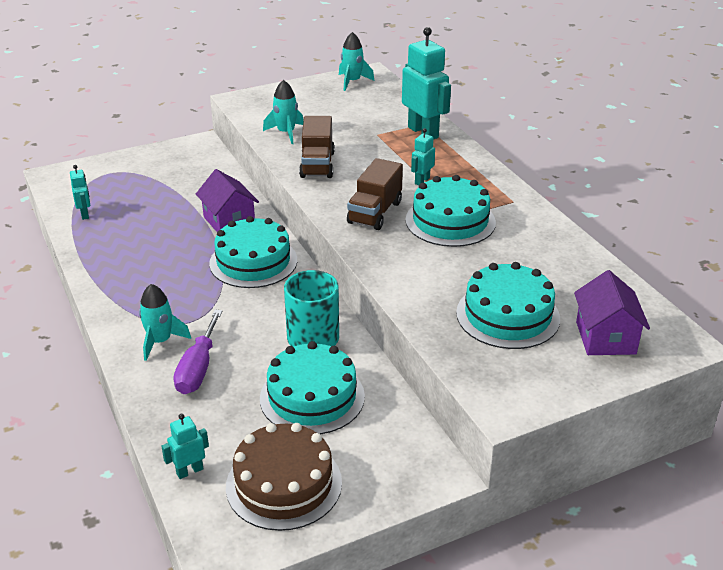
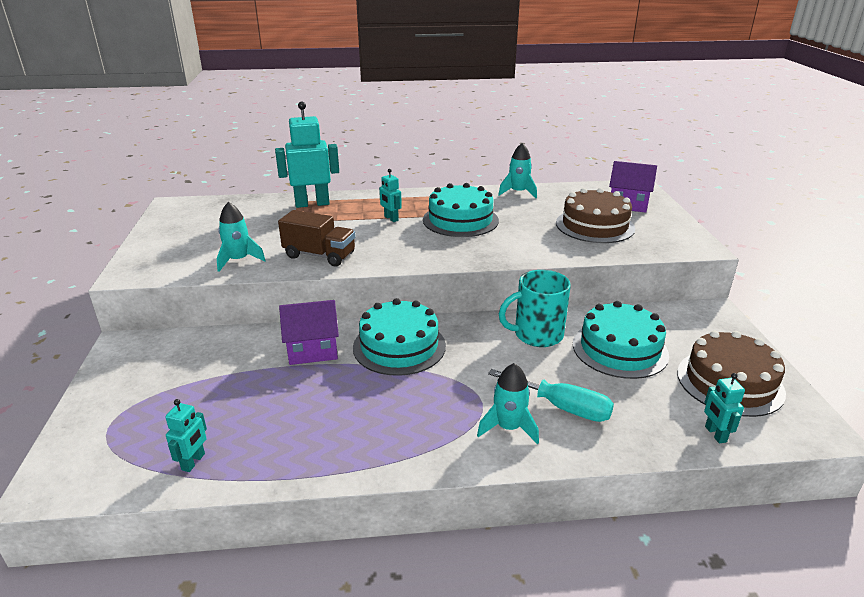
camera: 70 degrees left, 5 degrees down
turquoise robot [70,165,90,220] -> turquoise robot turned 105 degrees clockwise [165,399,207,472]
purple screwdriver [174,310,222,394] -> turquoise screwdriver [488,369,614,422]
turquoise rocket [339,32,375,91] -> turquoise rocket moved to [498,143,537,198]
brown truck [347,158,403,230] -> none
turquoise cake [456,262,560,349] -> brown cake [556,188,635,243]

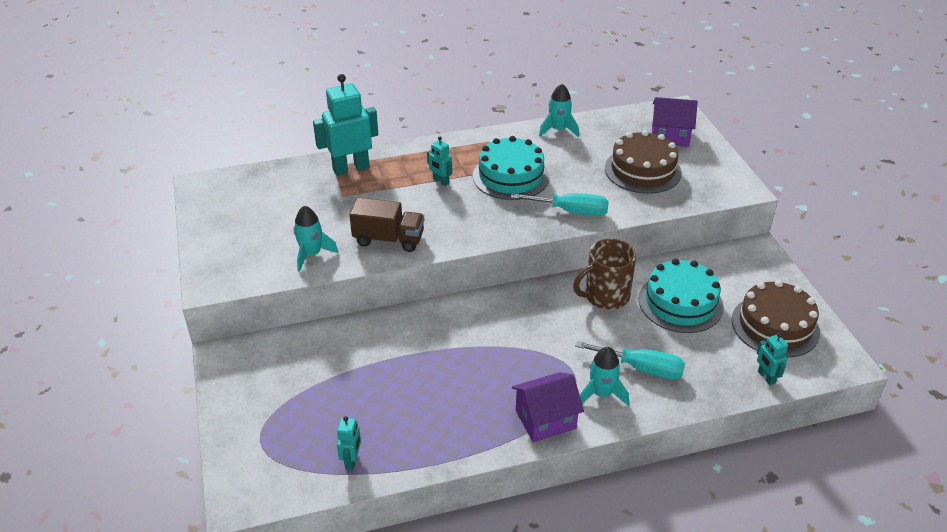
camera: 10 degrees left, 10 degrees up
purple house [279,300,339,365] -> purple house moved to [512,372,584,442]
turquoise cake [353,298,446,376] -> none
turquoise mug [499,270,571,347] -> brown mug [573,239,636,310]
none -> turquoise screwdriver [510,193,609,216]

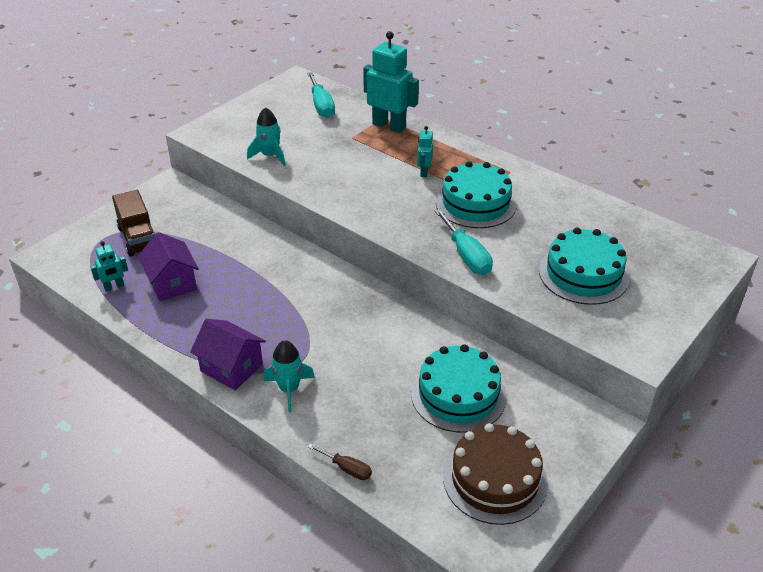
camera: 55 degrees right, 0 degrees up
brown truck [349,198,424,252] -> brown truck moved to [112,190,155,257]
turquoise rocket [539,84,579,137] -> none
brown mug [573,239,636,310] -> none
turquoise screwdriver [575,341,685,380] -> turquoise screwdriver moved to [307,72,335,118]
brown cake [605,130,682,194] -> turquoise cake [539,227,629,305]
purple house [652,97,698,147] -> purple house moved to [138,232,199,301]
turquoise robot [757,333,788,385] -> none
none -> brown screwdriver [308,443,372,480]

